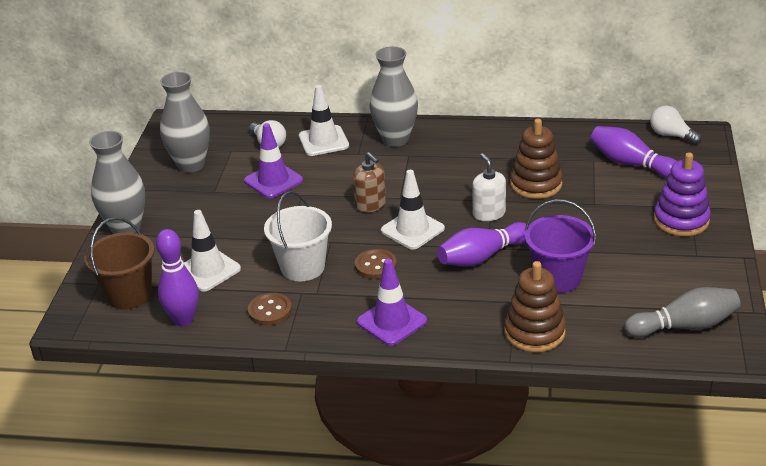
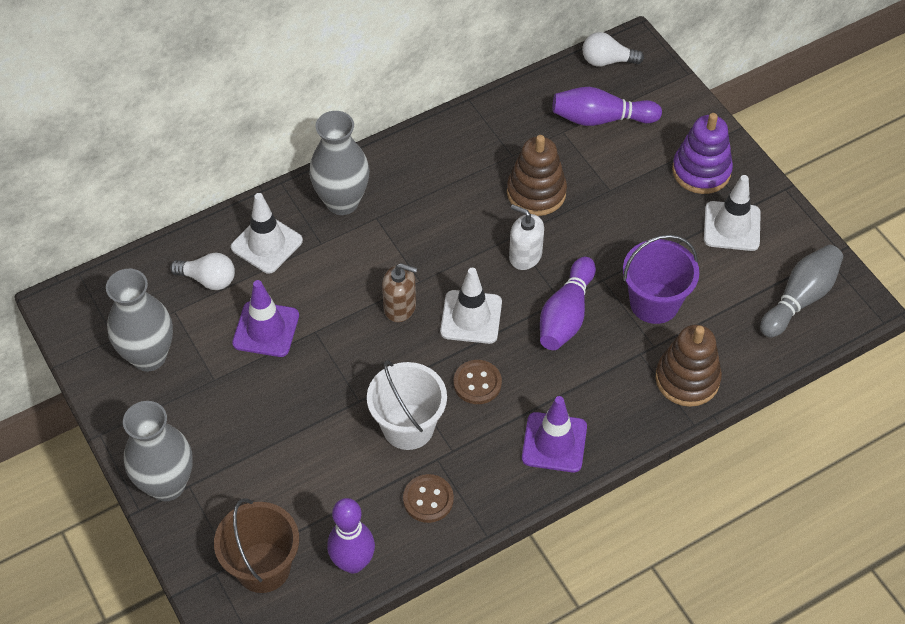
camera: 40 degrees left, 20 degrees up
white traffic cone [184,210,241,292] -> white traffic cone moved to [704,175,761,251]

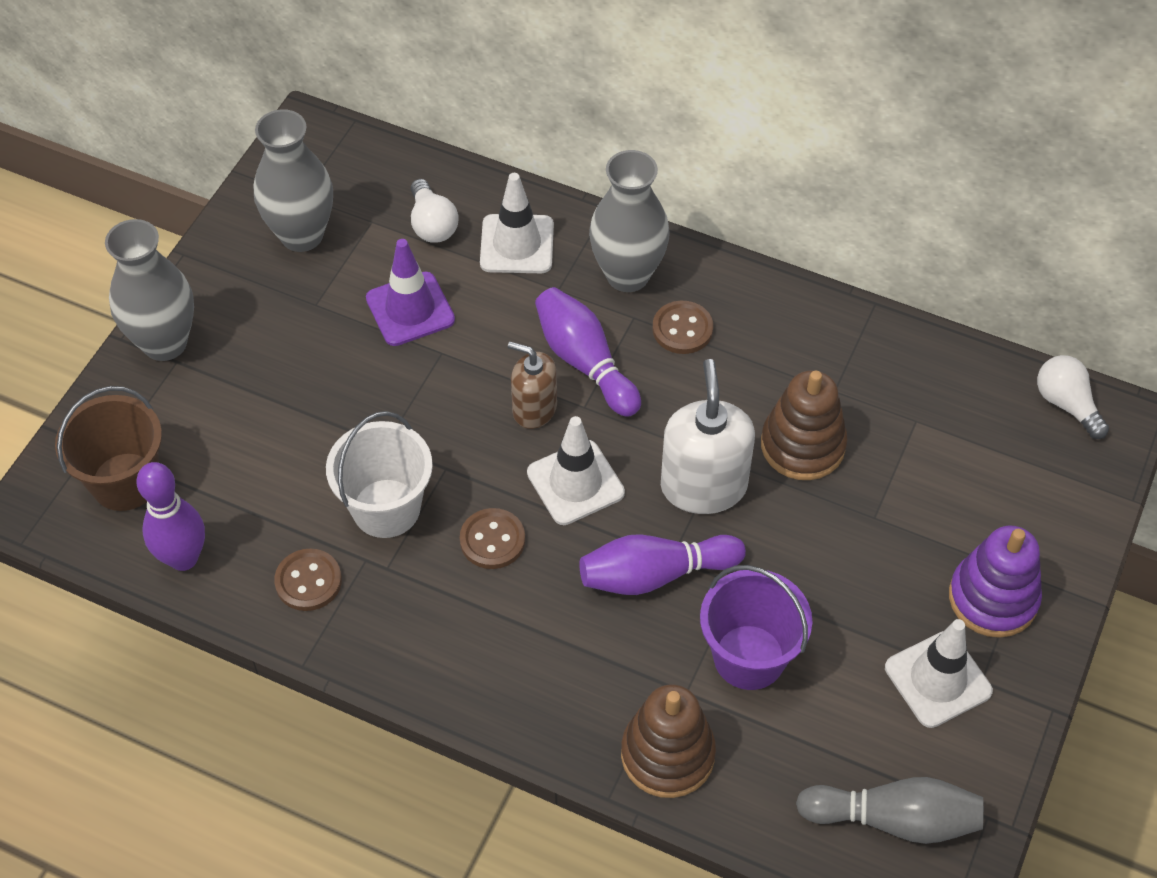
camera: 55 degrees right, 0 degrees up
brown soap dispenser [382,263,417,322] -> brown soap dispenser turned 135 degrees clockwise [508,342,557,429]
white soap dispenser [509,204,544,270] -> white soap dispenser [661,359,755,514], size x1.59
purple traffic cone [522,396,587,473] -> none
purple bowling pin [552,87,662,126] -> purple bowling pin moved to [535,287,641,417]
none -> brown button [653,301,713,354]

